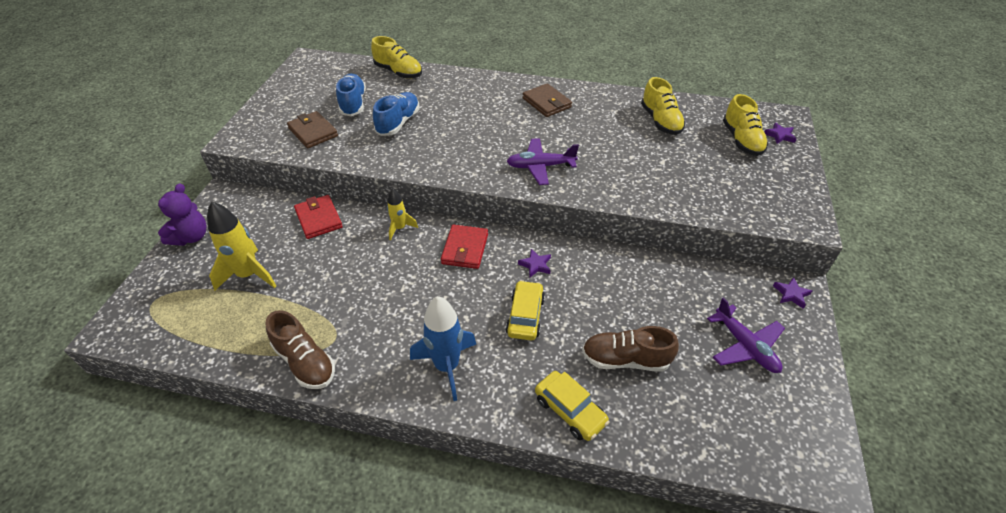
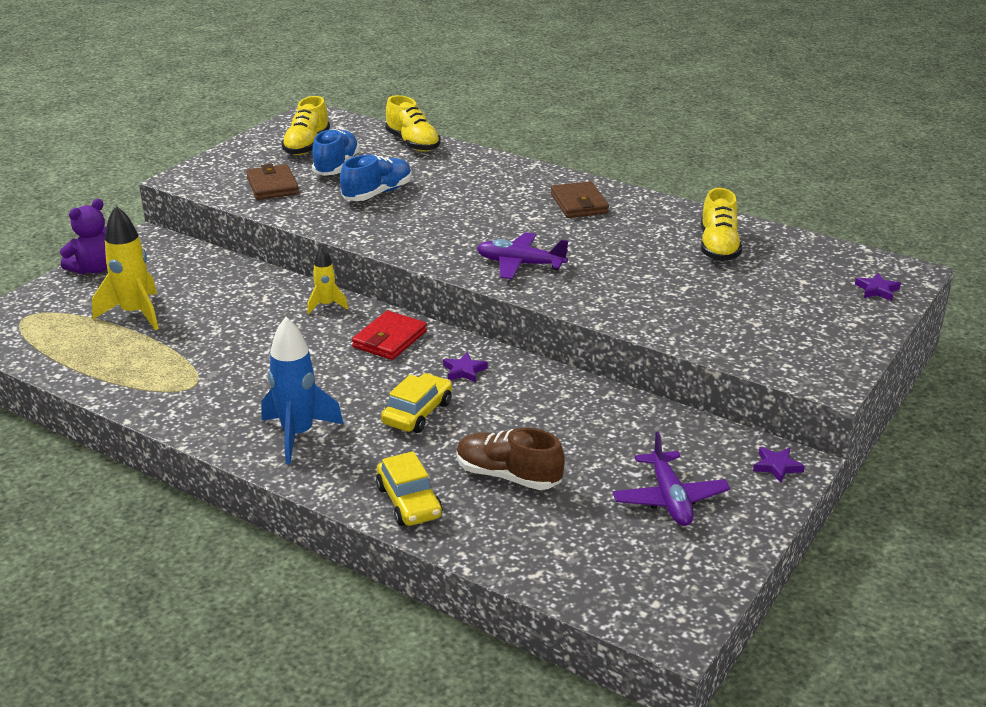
camera: 20 degrees right, 15 degrees down
brown shoe [266,310,335,389] -> none
red wallet [294,195,343,239] -> none
yellow shoe [723,94,769,156] -> yellow shoe moved to [282,96,330,155]

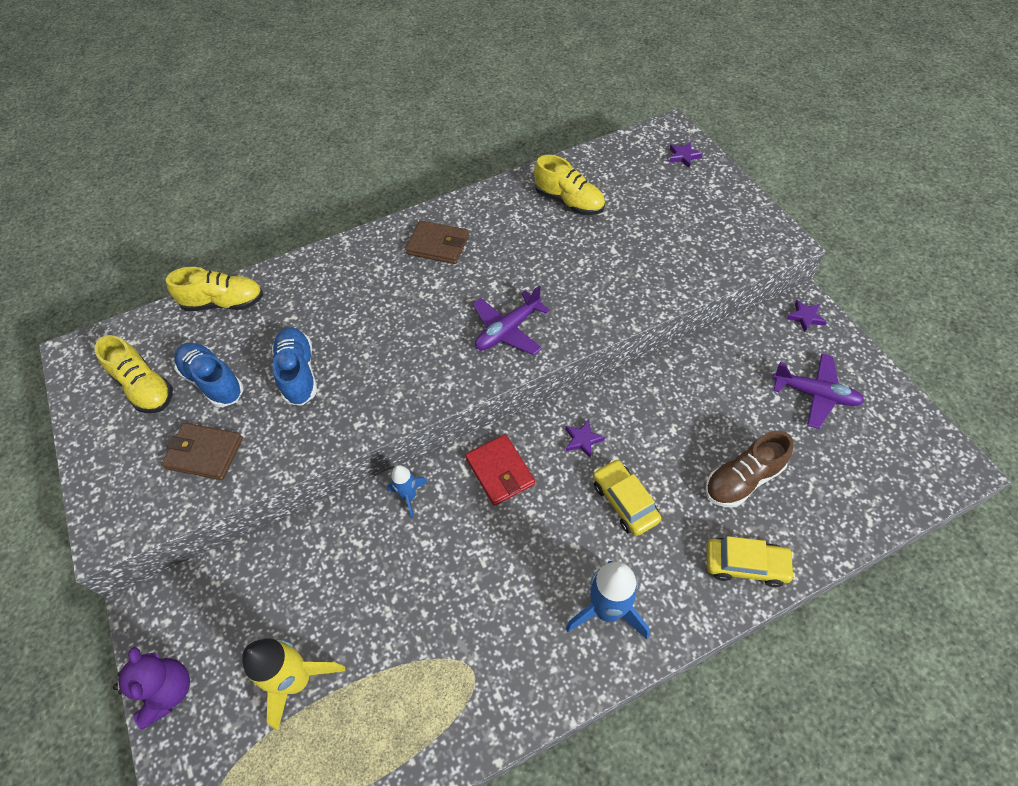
camera: 55 degrees left, 25 degrees up
yellow rocket [307,246,348,314] -> blue rocket [387,465,428,518]

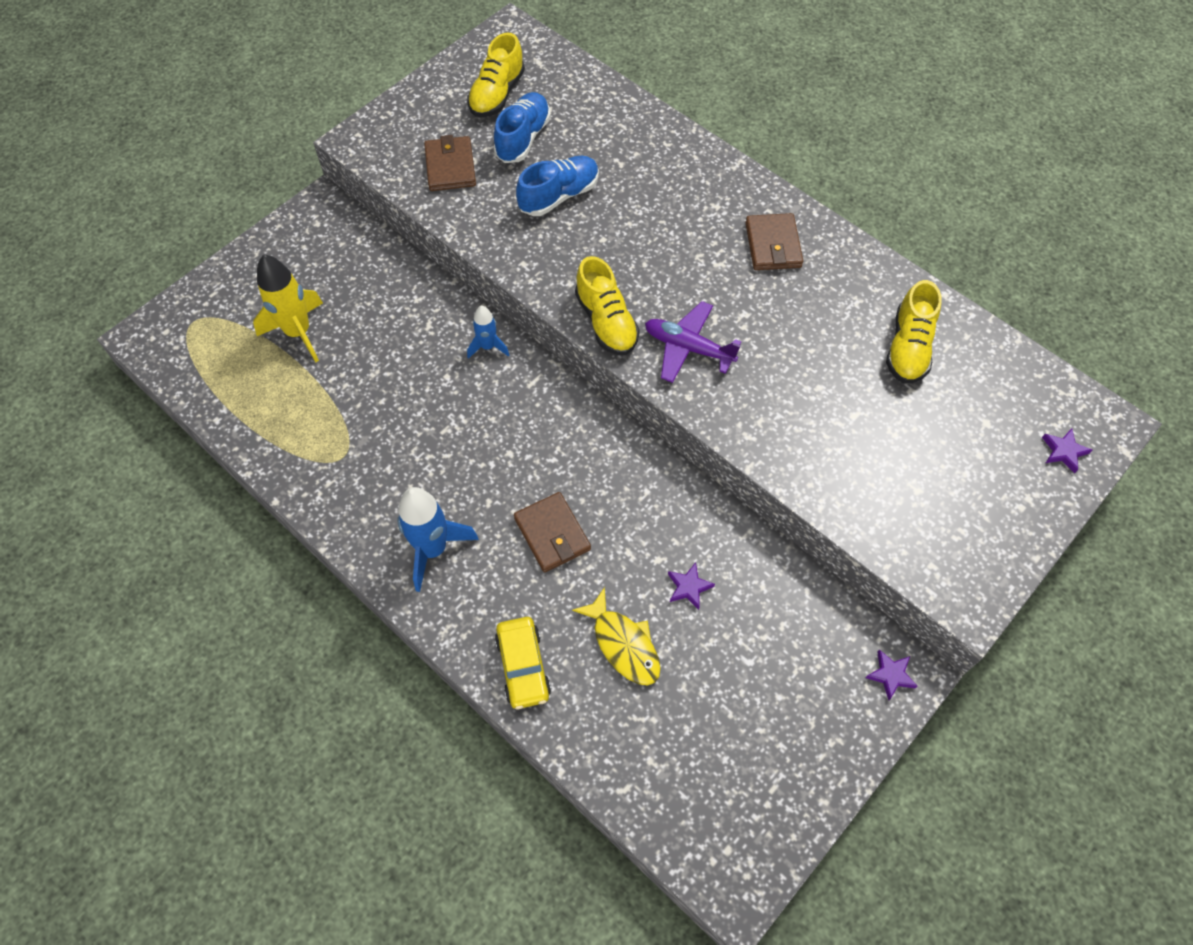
camera: 65 degrees right, 5 degrees up
purple teddy bear [113,647,190,730] -> none
yellow shoe [166,267,263,311] -> yellow shoe moved to [575,256,640,355]
red wallet [465,434,535,506] -> none
purple star [565,420,605,458] -> purple star moved to [668,562,715,610]
yellow car [593,459,661,536] -> brown wallet [514,492,591,572]
brown shoe [705,431,794,507] -> yellow fish [572,587,661,686]
purple plane [772,354,865,429] -> none

